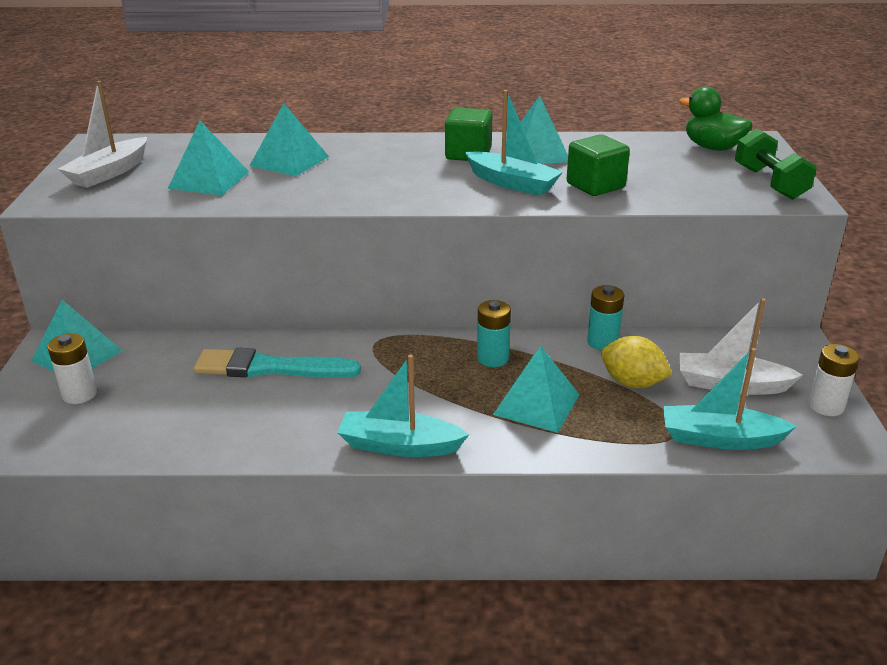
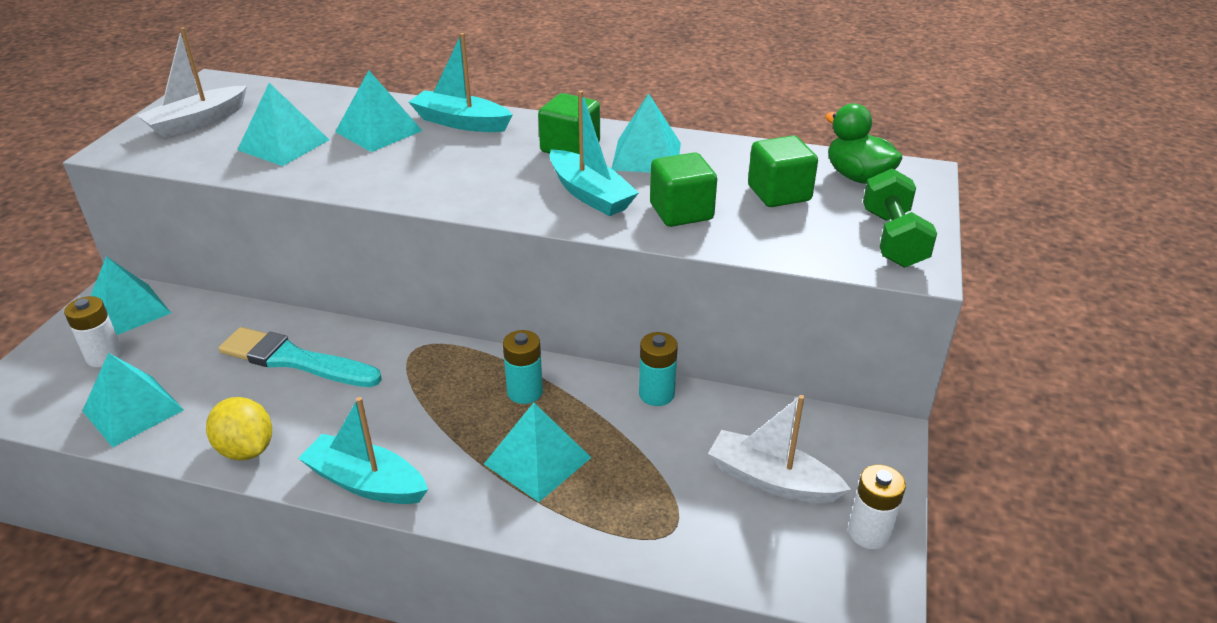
camera: 15 degrees right, 5 degrees up
yellow lemon [601,336,673,388] -> yellow lemon moved to [206,397,272,461]
turquoise boat [663,348,797,450] -> turquoise boat moved to [409,33,513,132]
none -> turquoise pyramid [82,353,184,447]
none -> green cube [748,136,818,207]

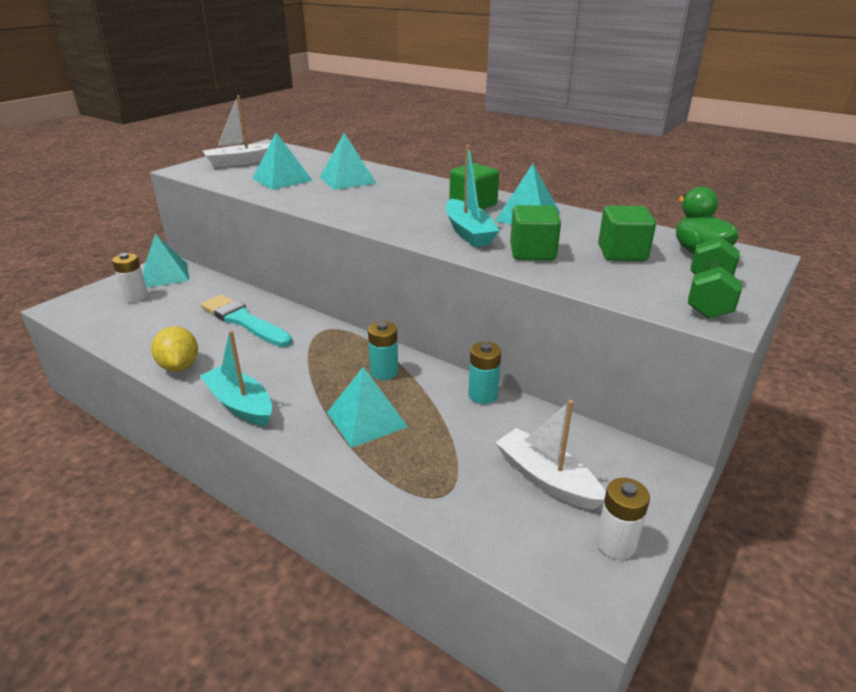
camera: 20 degrees right, 5 degrees down
turquoise pyramid [82,353,184,447] -> none
turquoise boat [409,33,513,132] -> none

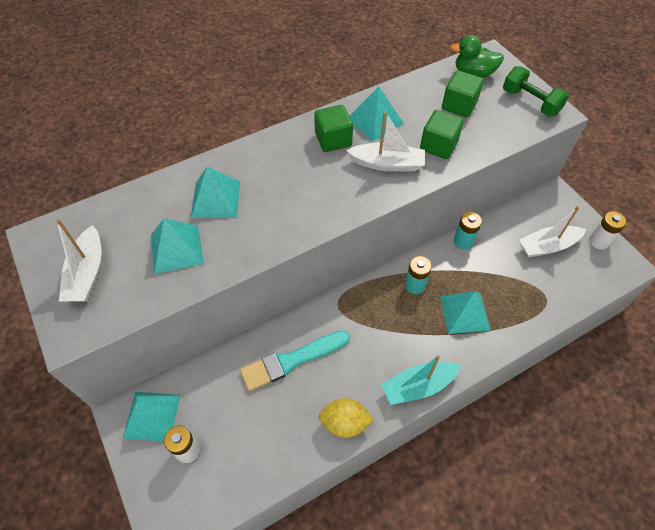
camera: 65 degrees left, 25 degrees up
turquoise boat [446,145,499,247] -> white boat [346,111,425,172]

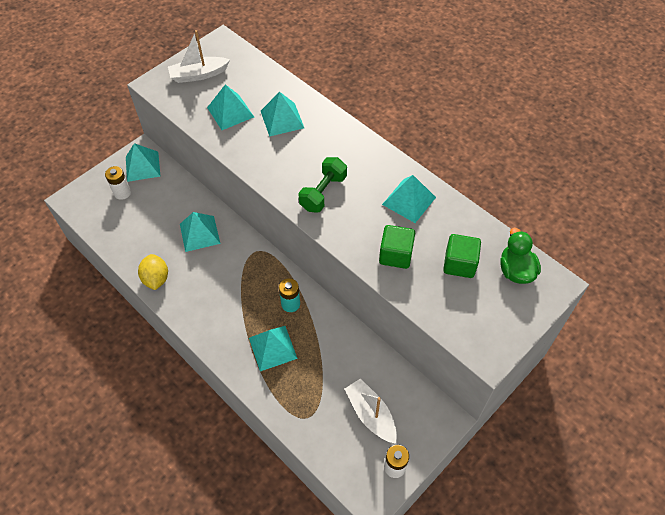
camera: 75 degrees right, 0 degrees up
turquoise brush [240,330,350,391] -> turquoise pyramid [180,212,220,252]
green cube [314,105,353,152] -> none
white boat [346,111,425,172] -> none
turquoise boat [381,355,461,405] -> none
turquoise battery [454,212,482,250] -> none
green dumbbell [503,66,569,117] -> green dumbbell moved to [298,157,347,213]

